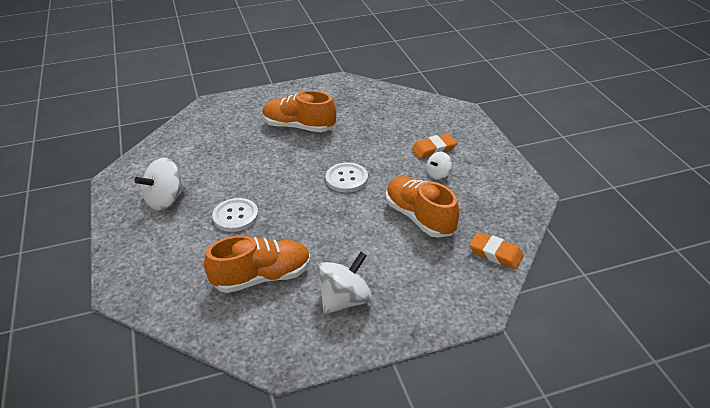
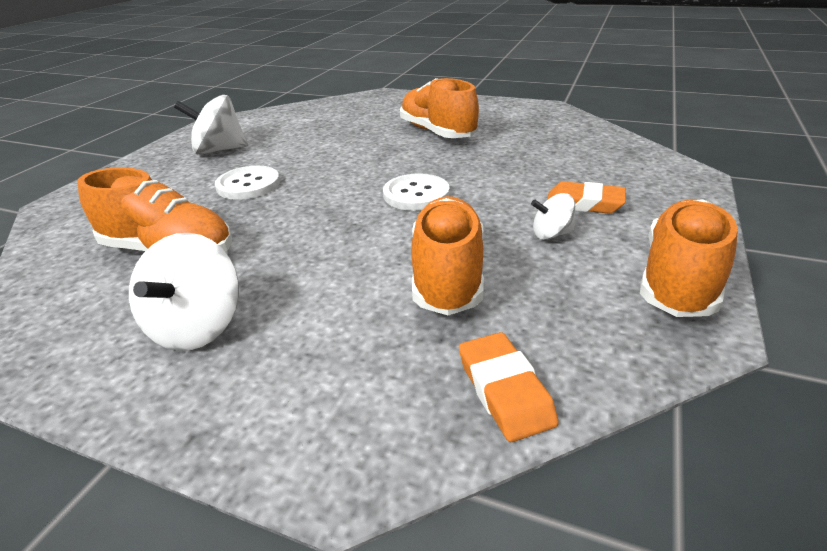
camera: 40 degrees right, 5 degrees down
white spinning top [317,252,372,314] -> white spinning top turned 105 degrees clockwise [129,233,239,351]
none -> orange shoe [640,199,738,317]

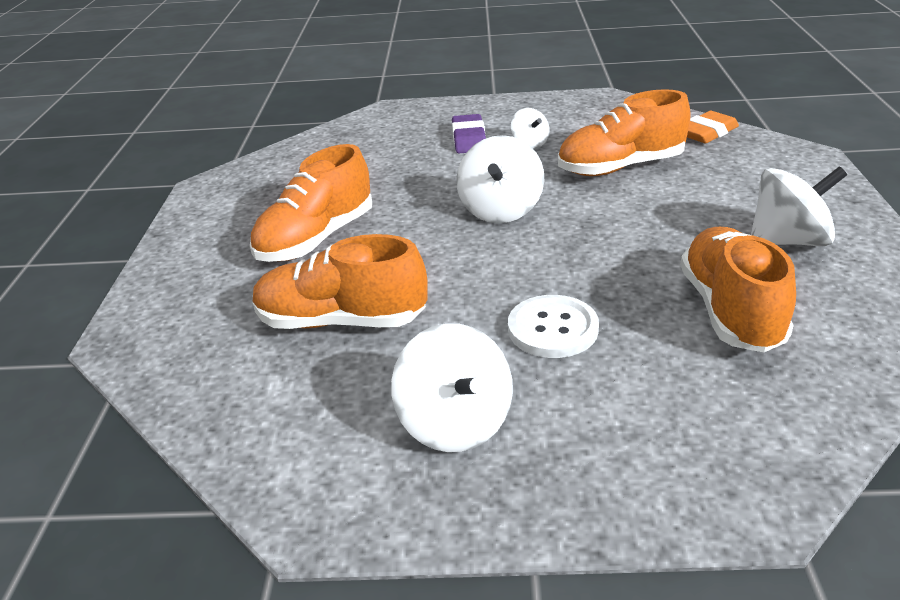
camera: 110 degrees left, 0 degrees up
white button [383,173,450,211] -> white spinning top [456,135,544,223]
orange eraser [547,181,626,214] -> purple eraser [452,114,486,153]
orange shoe [640,199,738,317] -> orange shoe moved to [253,234,428,329]

